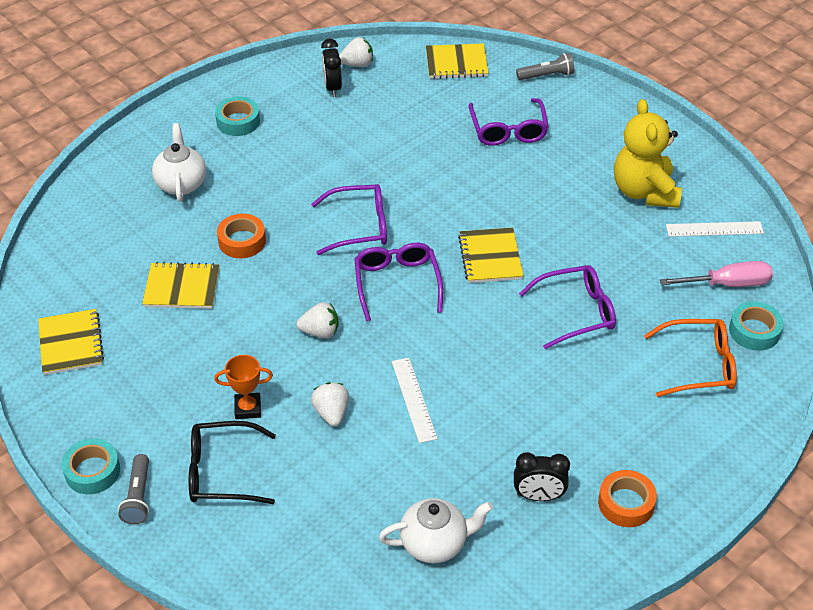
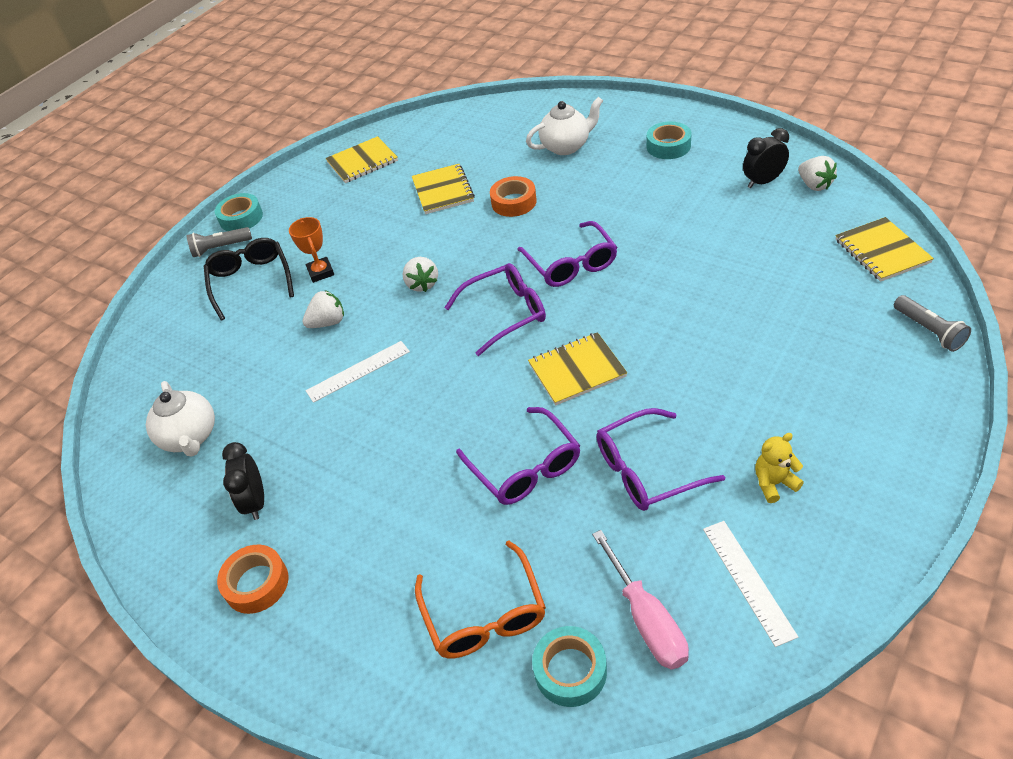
camera: 80 degrees right, 0 degrees up
purple glasses [469,98,548,146] -> purple glasses moved to [596,408,725,511]
yellow teddy bear [614,99,682,208] -> yellow teddy bear [755,433,804,503], size x0.46

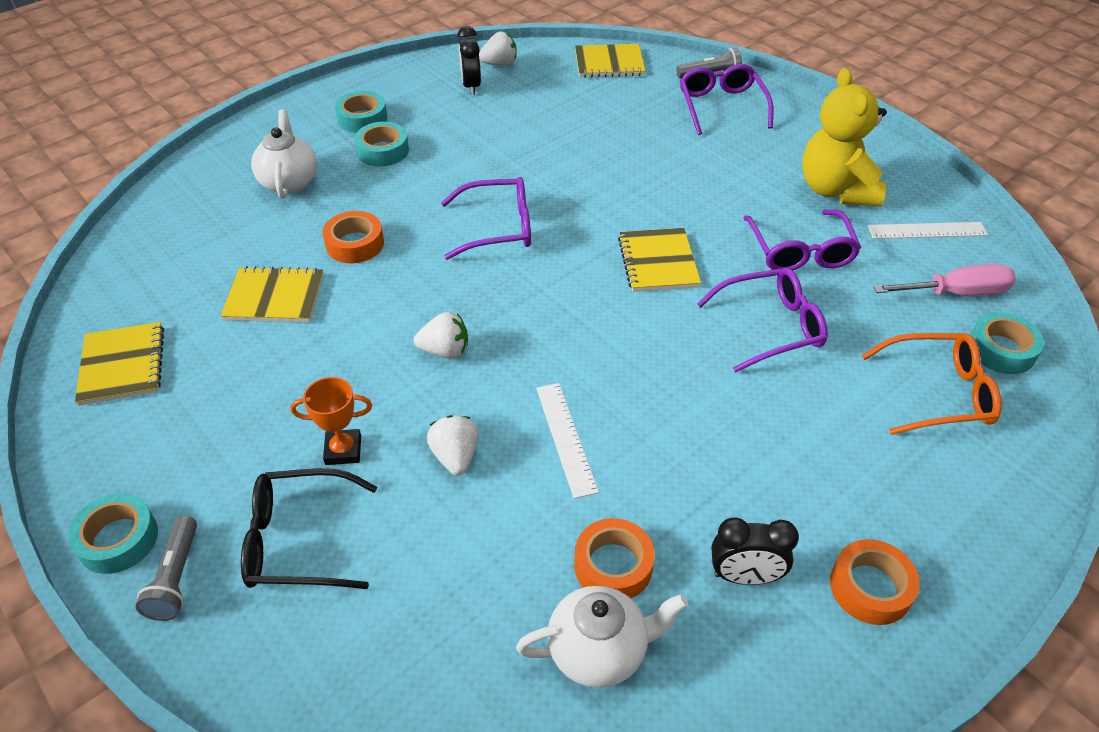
camera: 80 degrees left, 0 degrees up
purple glasses [444,263,546,356] -> purple glasses moved to [680,64,774,135]
yellow teddy bear [755,433,804,503] -> yellow teddy bear [802,68,886,206], size x2.17
none -> turquoise tape [354,122,409,167]
none -> orange tape [574,518,655,599]

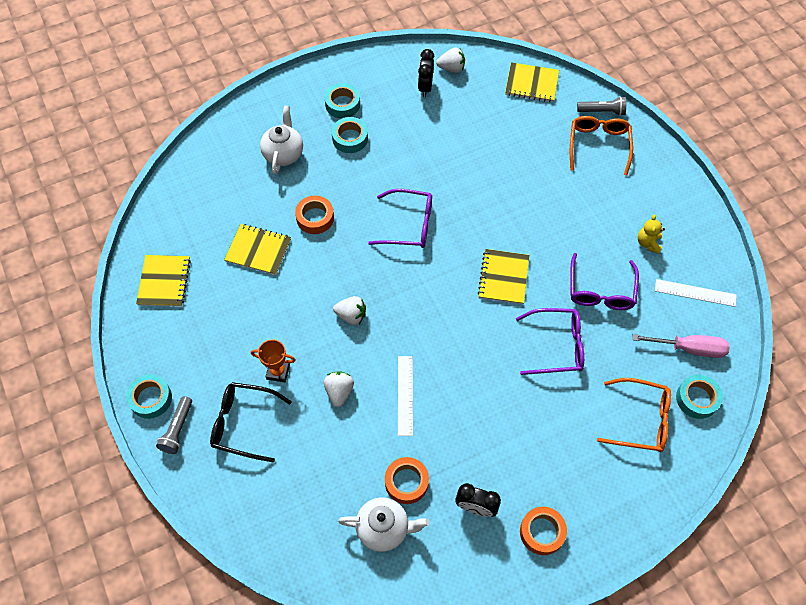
camera: 15 degrees right, 15 degrees up
purple glasses [680,64,774,135] -> orange glasses [570,116,633,176]
yellow teddy bear [802,68,886,206] -> yellow teddy bear [638,214,665,254], size x0.46

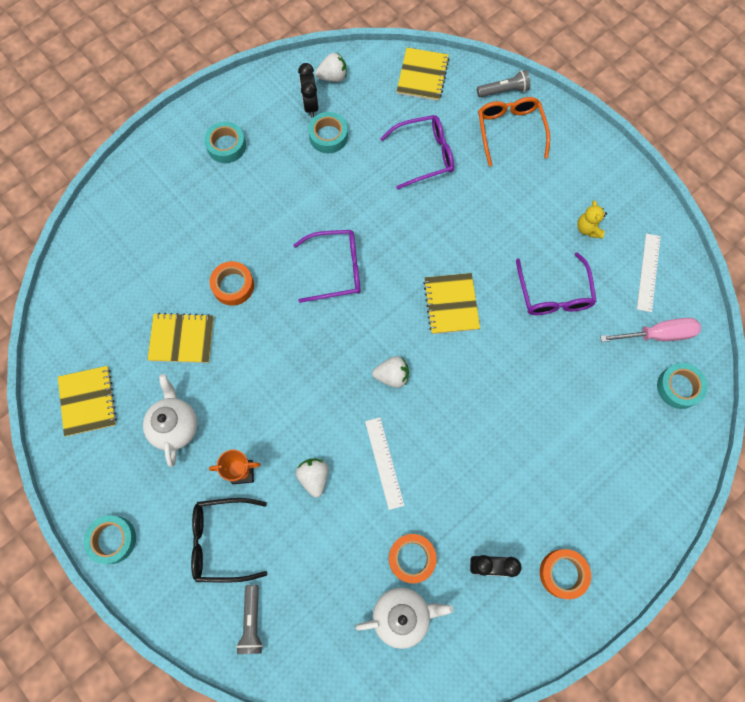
camera: 15 degrees left, 10 degrees up
grey flashlight [156,396,192,454] -> grey flashlight moved to [236,585,263,654]
white teapot [260,105,303,175] -> white teapot moved to [143,374,197,467]
turquoise tape [332,117,368,153] -> turquoise tape moved to [308,112,348,153]
white strawberry [333,296,366,325] -> white strawberry moved to [372,356,409,388]
yellow notebook [505,62,559,102] -> yellow notebook turned 75 degrees counterclockwise [396,48,449,101]
purple glasses [516,308,584,375] -> purple glasses moved to [380,115,454,190]
orange glasses [597,378,671,452] -> none
white ruler [655,279,737,307] -> white ruler turned 75 degrees counterclockwise [637,233,661,312]

